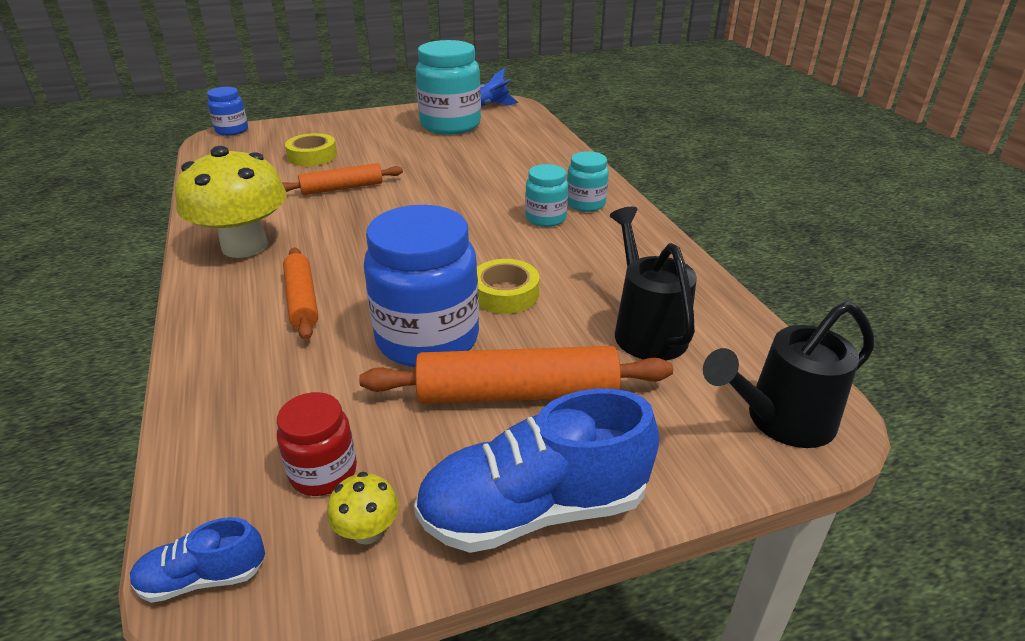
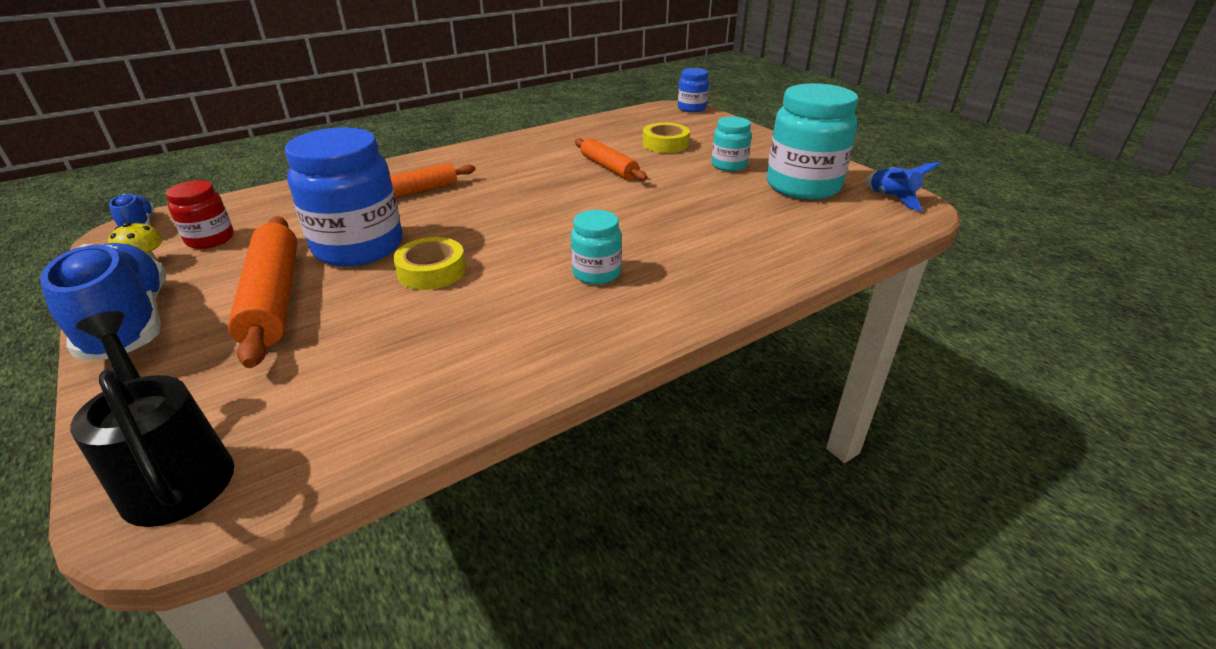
camera: 75 degrees right, 0 degrees up
yellow mushroom [175,146,287,258] -> none
turquoise jar [567,151,609,212] -> turquoise jar moved to [712,117,752,171]
black watering can [610,207,697,361] -> none

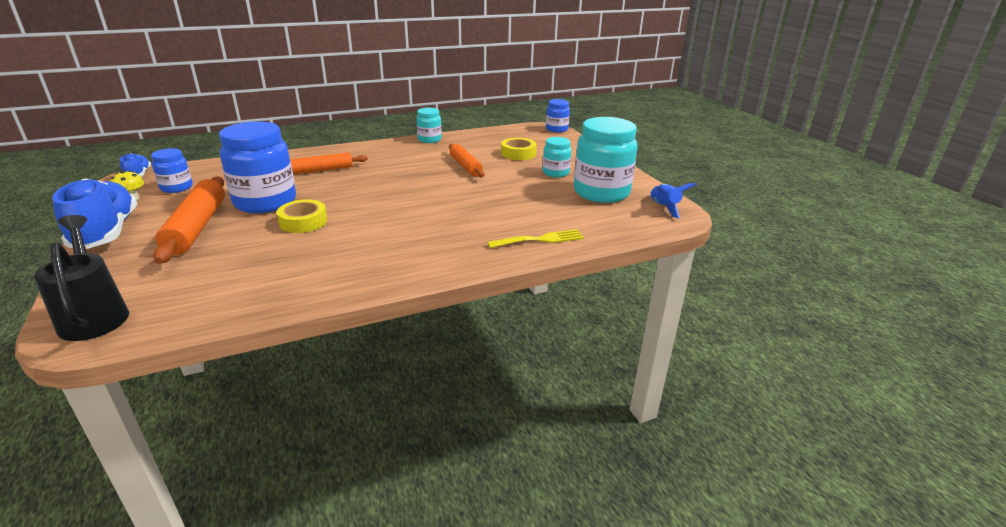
camera: 10 degrees right, 5 degrees down
red jar [166,180,234,249] -> blue jar [151,148,193,193]
turquoise jar [571,210,622,285] -> turquoise jar moved to [416,108,442,143]
none -> yellow fork [487,229,584,248]

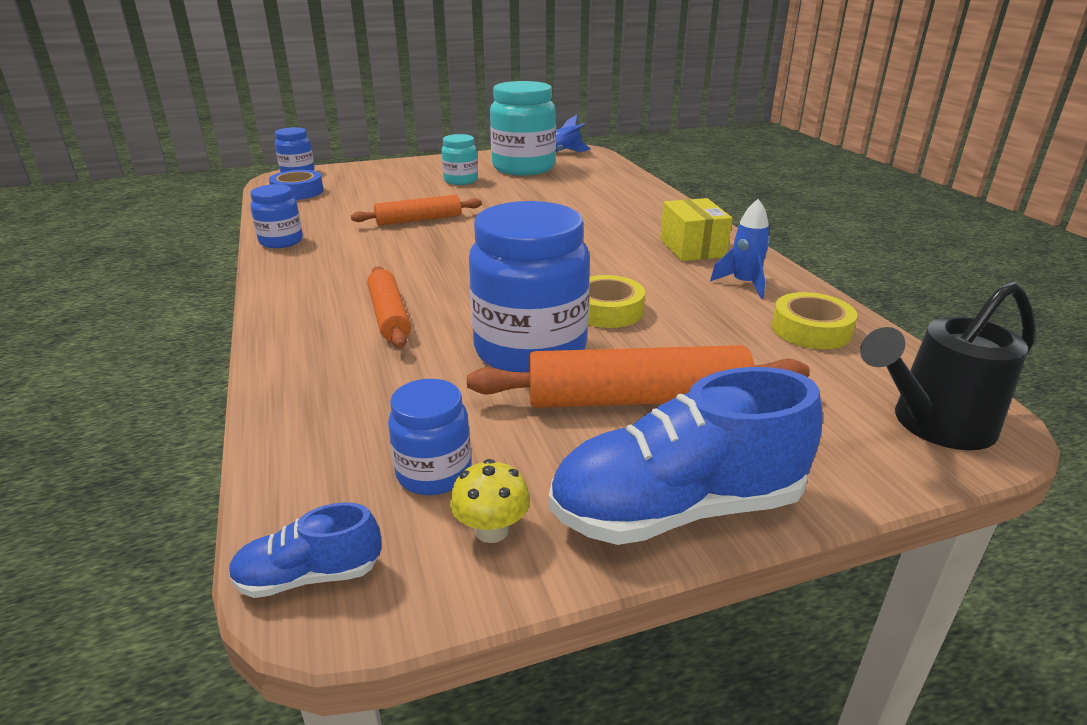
camera: 85 degrees left, 0 degrees up
turquoise jar [416,108,442,143] -> blue jar [250,184,303,248]
yellow fork [487,229,584,248] -> none
yellow tape [501,138,537,160] -> yellow tape moved to [772,292,857,349]
none -> blue tape [269,170,324,200]
none -> yellow box [660,198,732,261]
none -> blue rocket [710,199,770,299]

